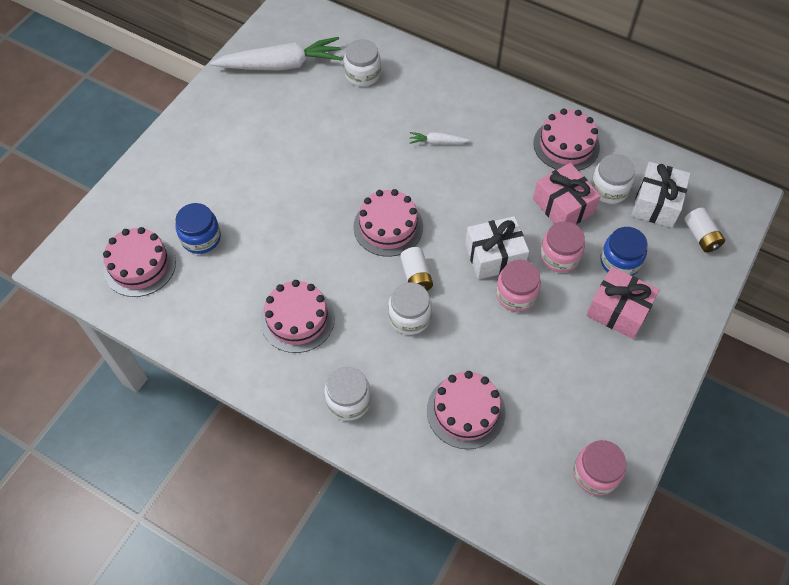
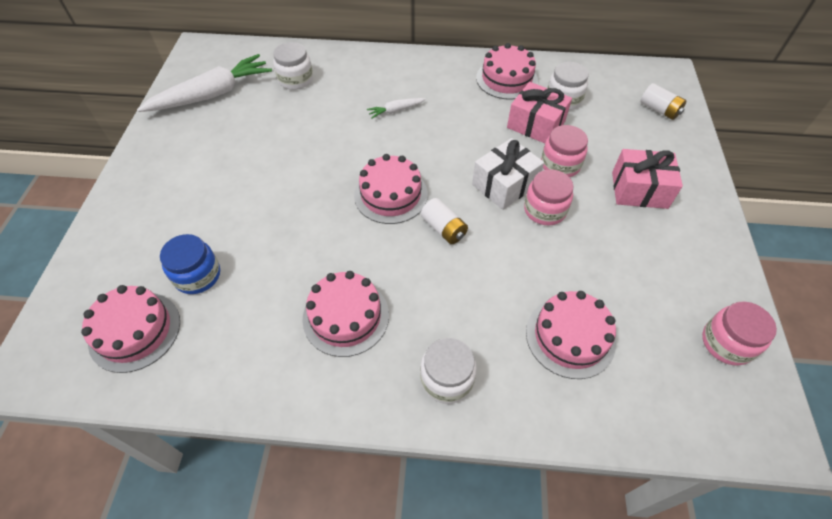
camera: 25 degrees left, 5 degrees down
white jar [388,282,432,335] -> none
blue jar [600,227,648,276] -> none
white gift [631,162,691,228] -> none

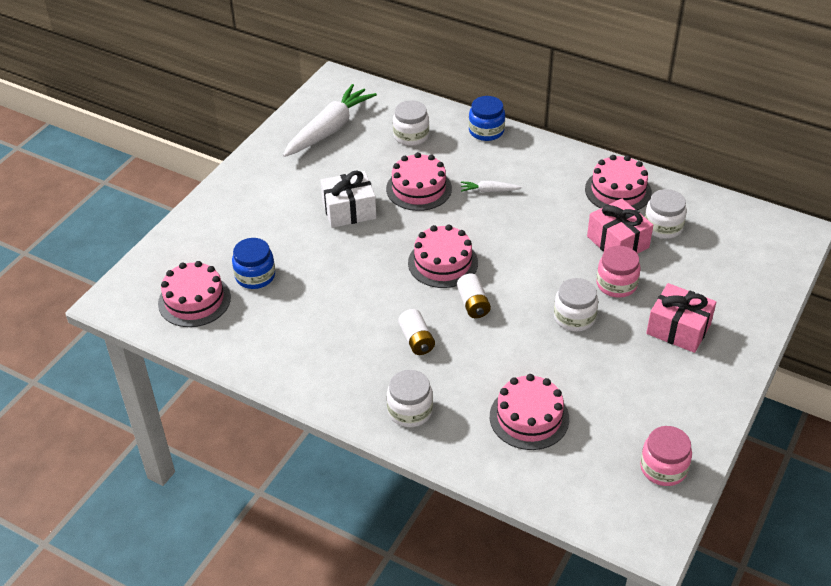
camera: 25 degrees right, 10 degrees down
white carrot [137,54,272,112] -> white carrot turned 45 degrees counterclockwise [283,84,377,157]
pink cake [302,271,389,357] -> pink cake moved to [386,152,452,211]
white gift [472,138,544,210] -> white gift moved to [320,171,377,228]
pink jar [524,170,573,225] -> white jar [554,278,598,331]
white battery [640,83,686,120] -> white battery moved to [398,309,435,355]
none -> blue jar [469,96,505,141]

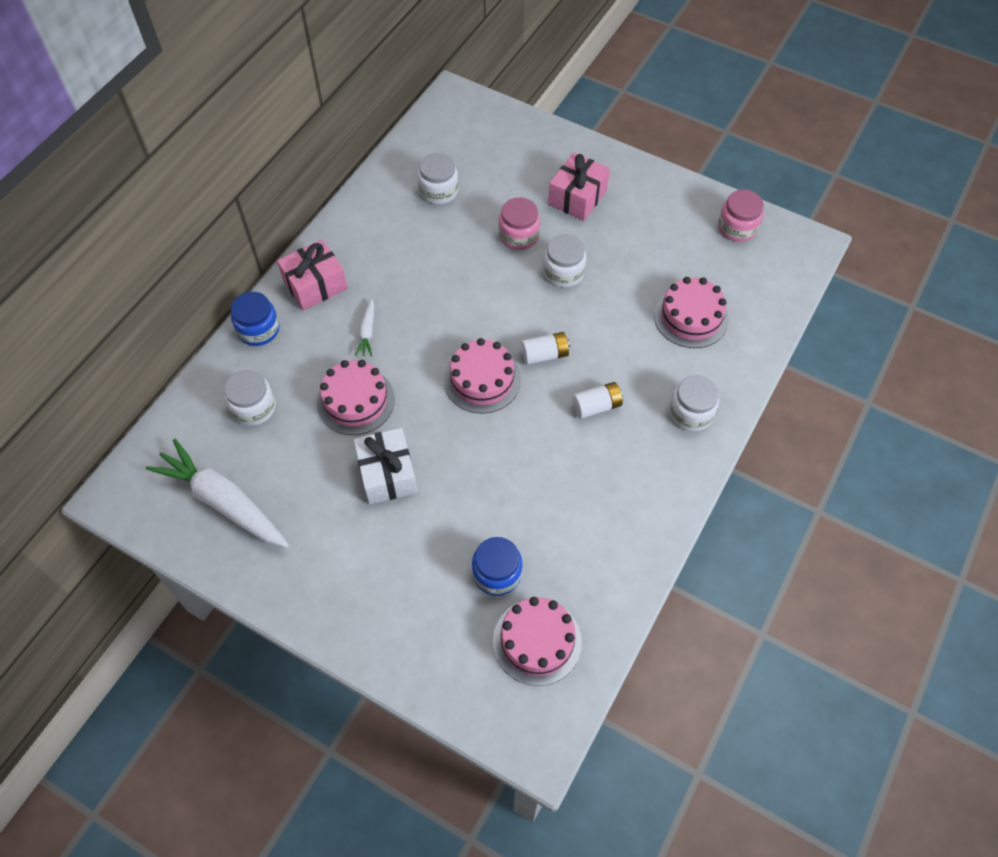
camera: 90 degrees left, 15 degrees up
pink cake [585,155,652,210] -> none
pink gift [587,198,653,254] -> pink gift moved to [277,239,348,310]

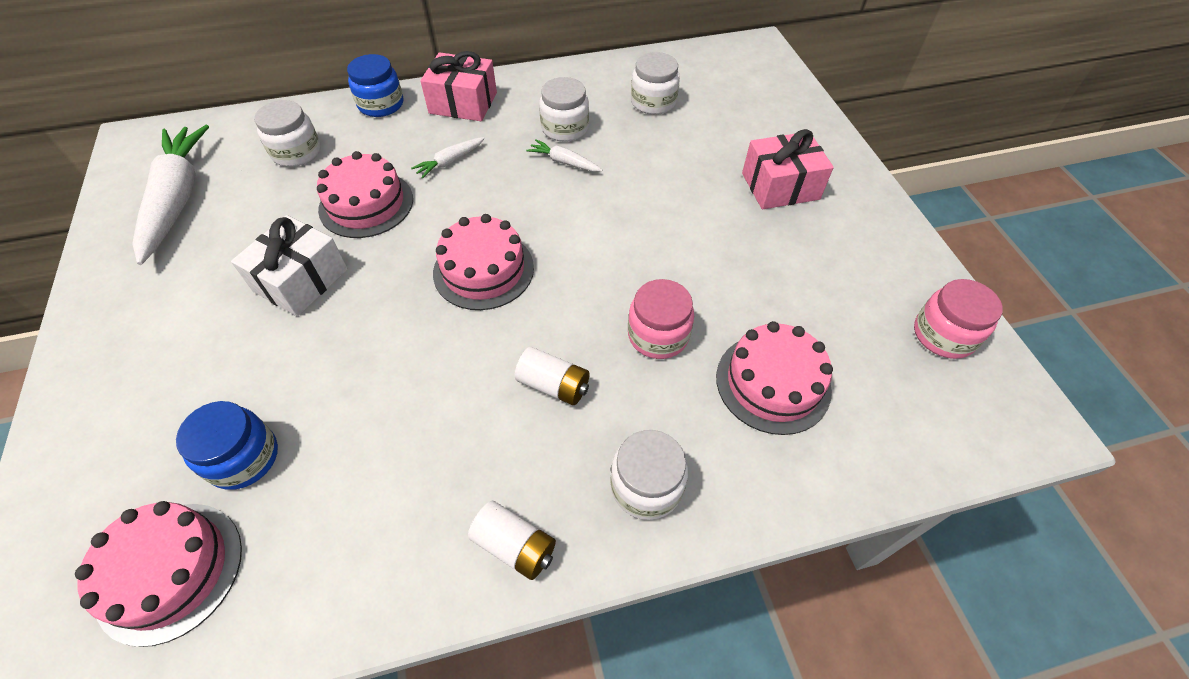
camera: 45 degrees right, 5 degrees down
pink jar [499,197,540,250] -> pink jar moved to [628,279,694,359]
white battery [521,332,570,365] -> white battery moved to [468,501,556,580]
white jar [543,234,586,288] -> white jar moved to [539,77,589,142]
none -> white carrot [526,139,603,172]

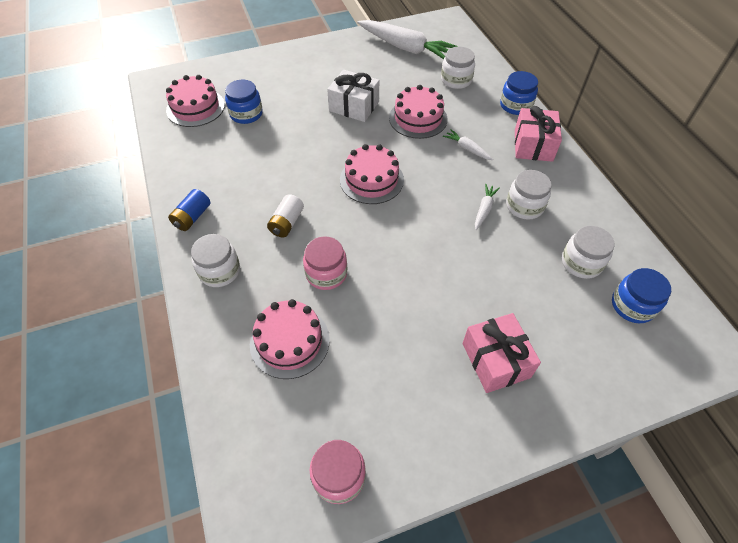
camera: 85 degrees right, 0 degrees up
white carrot [132,125,209,265] -> white carrot turned 45 degrees clockwise [357,20,459,59]
white battery [468,501,556,580] -> blue battery [168,189,211,231]
none -> blue jar [612,268,671,323]

